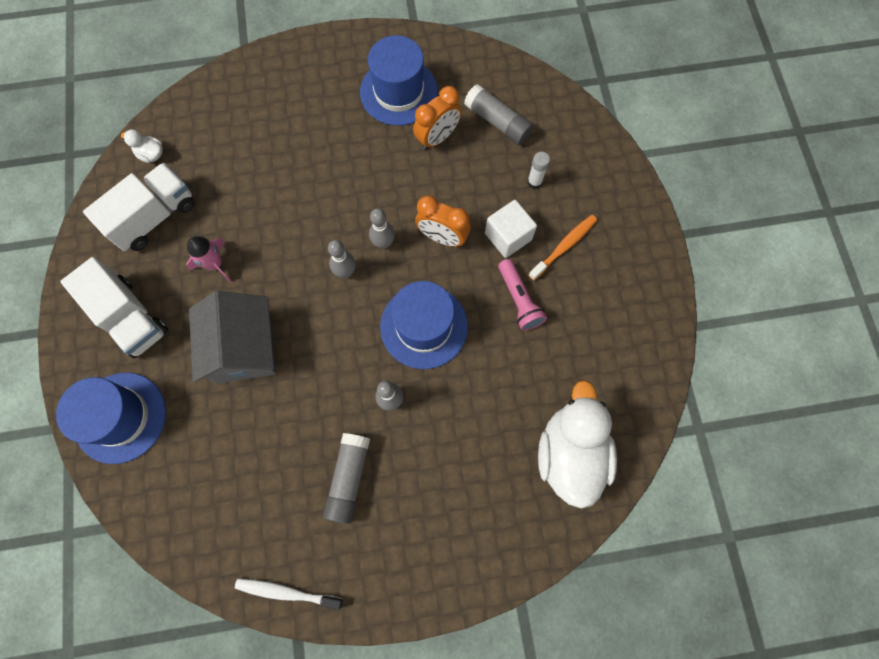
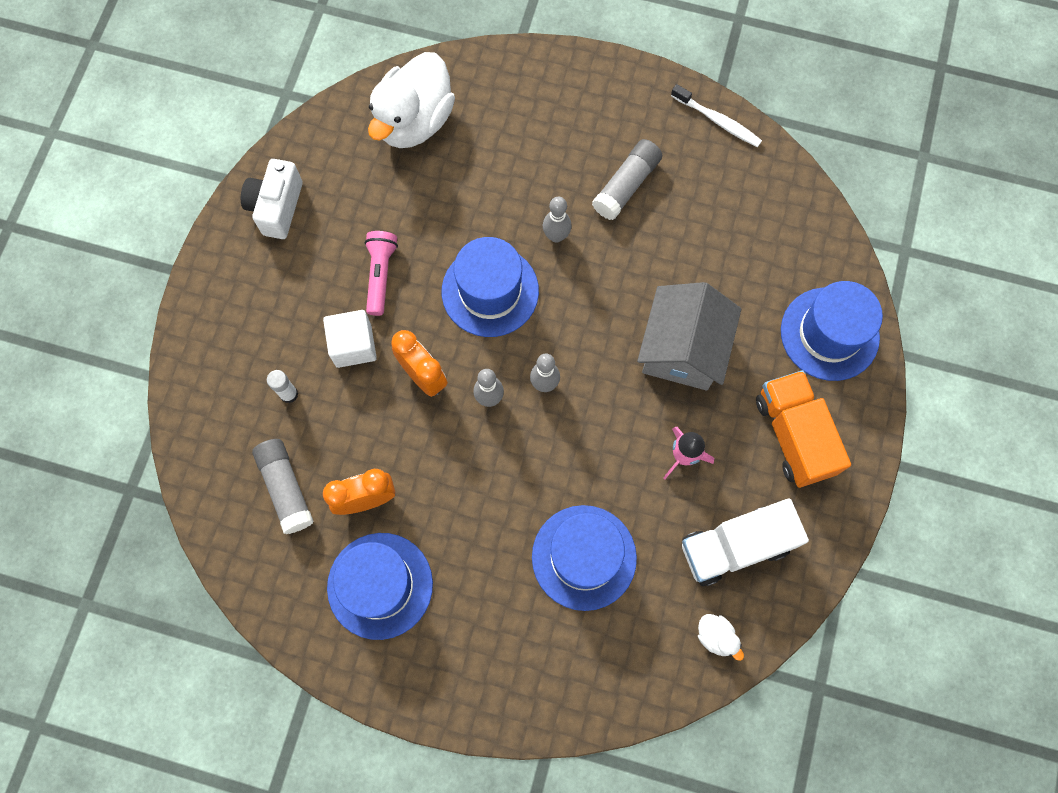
camera: 155 degrees left, 0 degrees up
white truck [60,257,168,358] -> orange truck [756,370,851,488]
orange toothbrush [528,215,597,281] -> none
none -> white camera [241,159,303,239]
none -> blue hat [532,505,637,611]

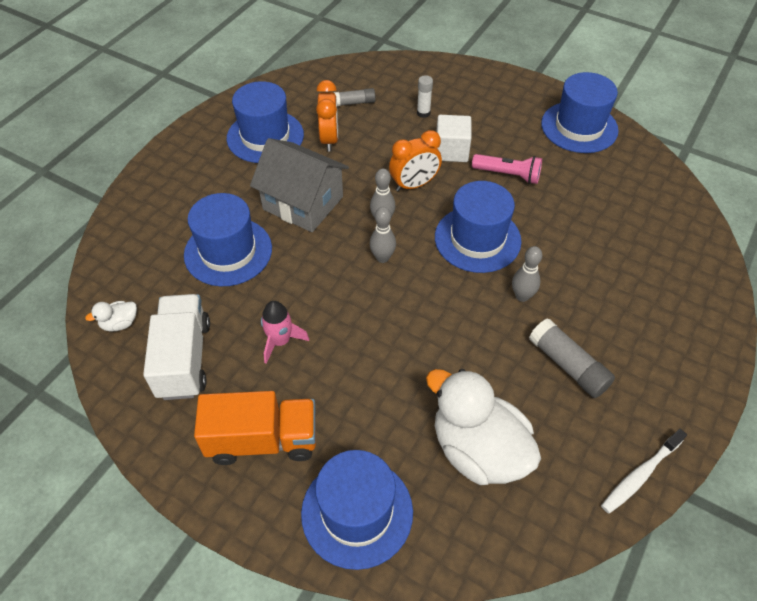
camera: 105 degrees right, 20 degrees down
white camera [241,159,303,239] -> blue hat [541,72,619,153]
grey glue stick [252,439,314,534] -> grey glue stick [334,88,376,106], size x0.62
white duck [368,52,455,148] -> white duck moved to [426,369,541,485]
grey house [637,282,741,391] -> grey house moved to [250,138,349,232]

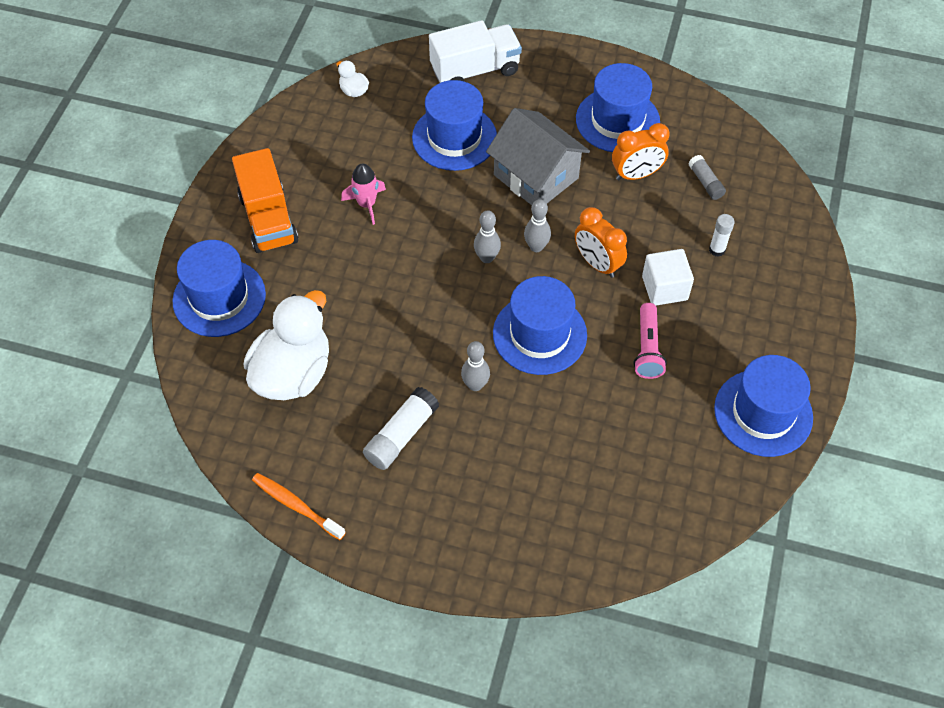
camera: 75 degrees right, 5 degrees up
white truck [143,294,210,400] -> white truck moved to [429,20,522,83]
grey house [250,138,349,232] -> grey house turned 60 degrees counterclockwise [486,108,590,205]
grey glue stick [529,318,615,398] -> white glue stick [363,387,439,470]
white toothbrush [601,429,687,514] -> orange toothbrush [252,473,346,540]

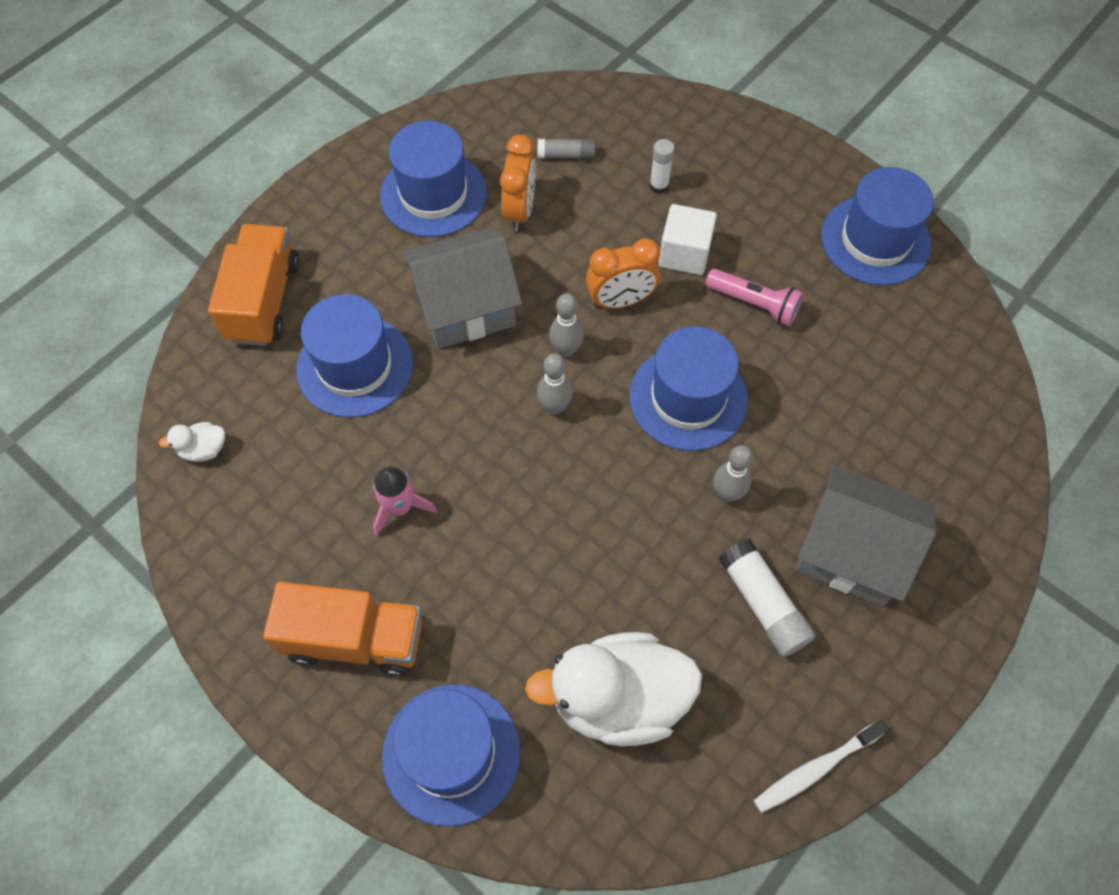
camera: 65 degrees left, 5 degrees up
white duck [244,290,329,400] -> white duck turned 60 degrees counterclockwise [525,632,702,746]
orange toothbrush [252,473,346,540] -> white toothbrush [754,720,889,813]
white truck [429,20,522,83] -> orange truck [208,224,299,346]
none -> grey house [795,465,936,606]

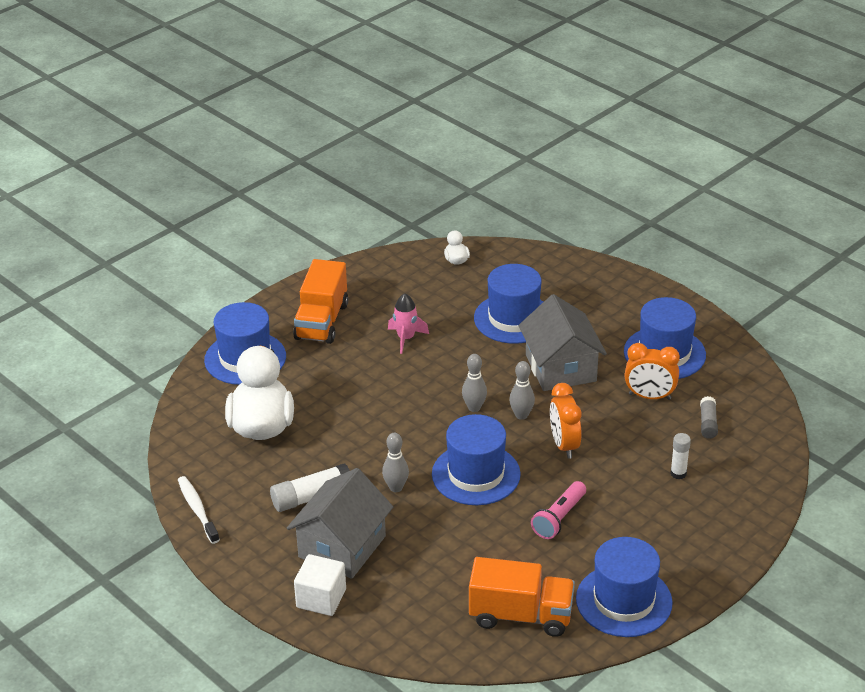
camera: 95 degrees right, 25 degrees down
orange truck [208,224,299,346] -> orange truck moved to [469,557,575,637]
white cube [658,204,717,275] -> white cube moved to [294,554,346,616]

